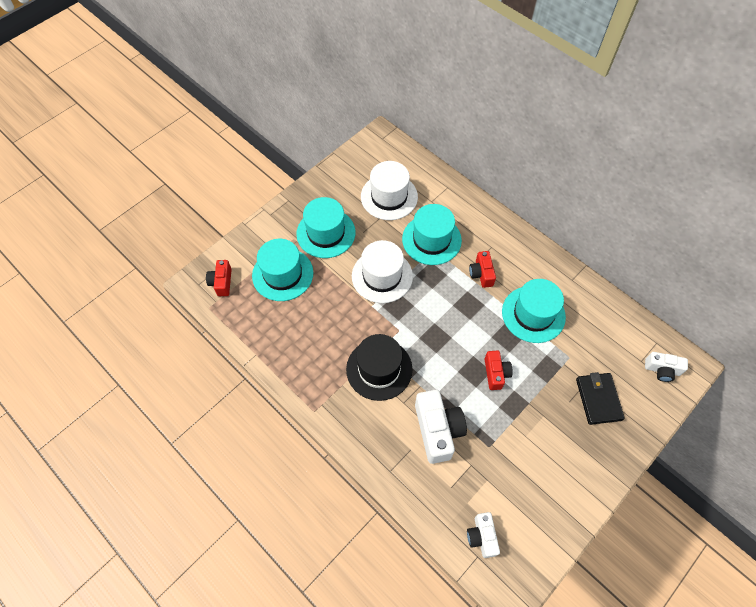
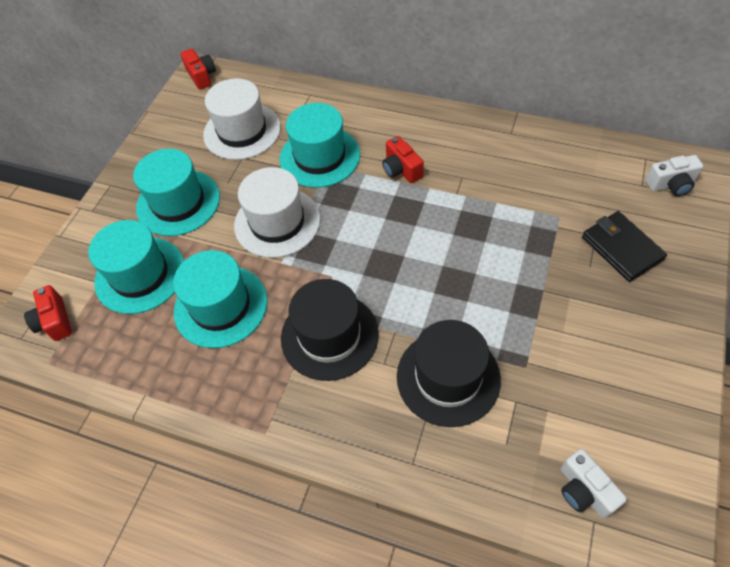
camera: 20 degrees left, 5 degrees down
white camera [415,390,467,464] -> black hat [397,320,501,427]
red camera [485,351,513,390] -> red camera moved to [180,48,216,90]
turquoise hat [502,279,566,343] -> turquoise hat moved to [173,250,268,348]

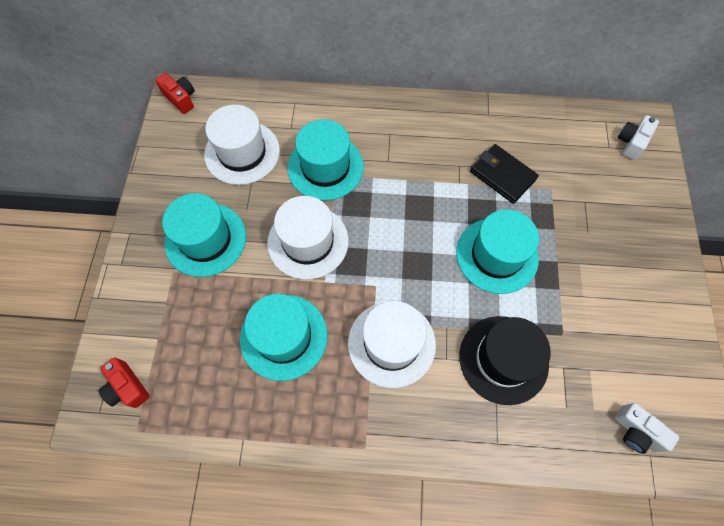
camera: 20 degrees left, 10 degrees up
turquoise hat [88,220,184,314] -> turquoise hat moved to [456,210,539,294]
black hat [281,279,379,381] -> white hat [348,301,436,388]
red camera [382,136,424,183] -> none
black wallet [582,211,667,282] -> black wallet moved to [470,144,539,204]
white camera [645,155,703,196] -> white camera turned 150 degrees clockwise [618,115,659,160]

